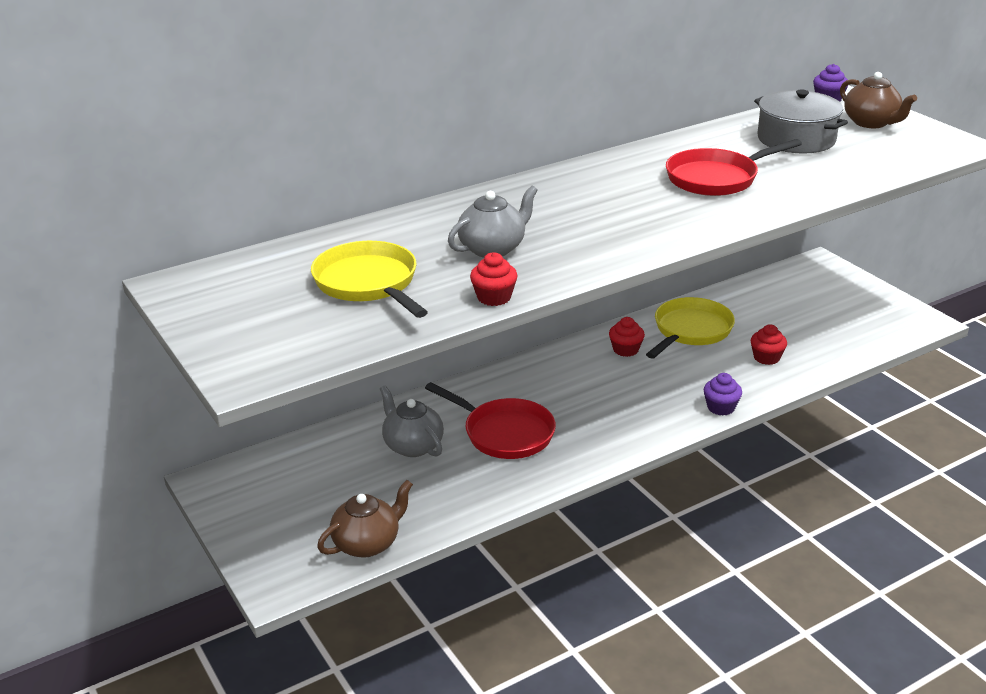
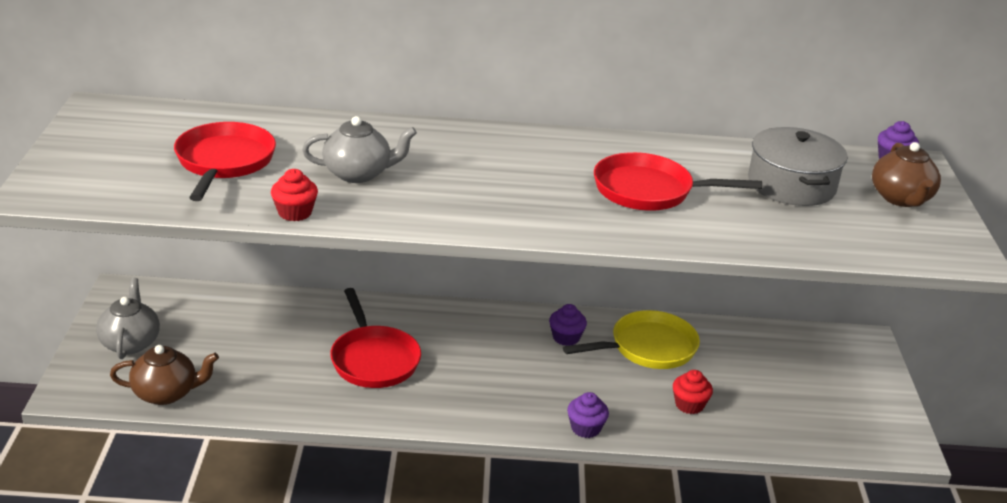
camera: 30 degrees right, 0 degrees up
yellow pan [311,241,428,318] -> red pan [174,122,276,201]
grey teapot [380,385,444,457] -> grey teapot moved to [96,278,160,359]
red cupcake [609,317,645,357] -> purple cupcake [549,304,587,346]

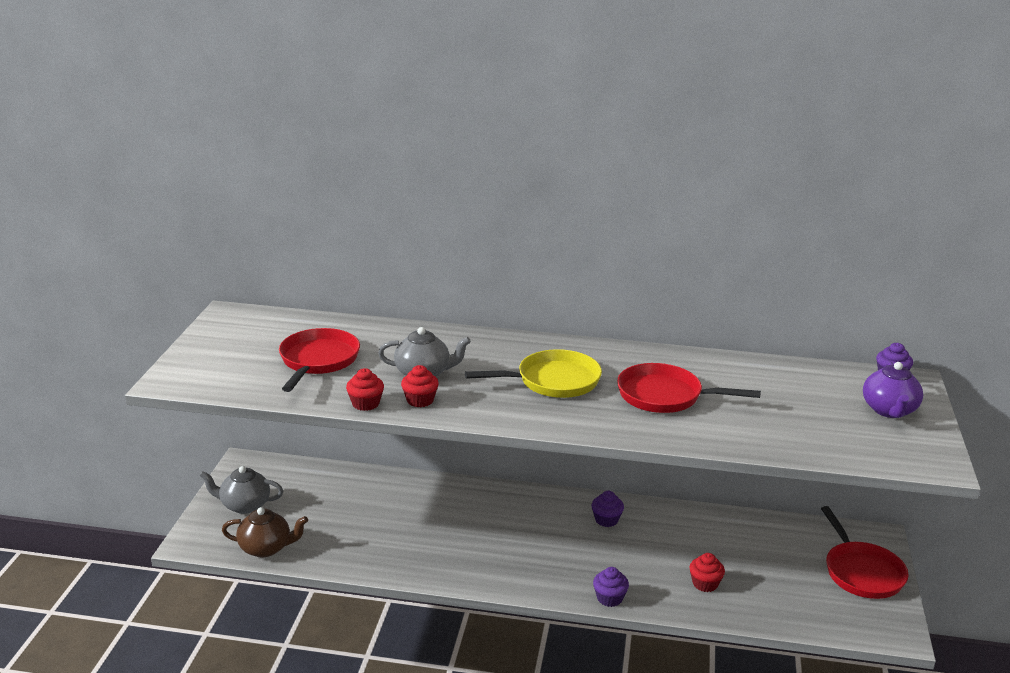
camera: 10 degrees right, 5 degrees down
grey teapot [96,278,160,359] -> grey teapot turned 90 degrees counterclockwise [200,466,283,514]
red pan [330,288,421,388] -> red pan moved to [821,506,909,599]
yellow pan [563,310,700,369] -> yellow pan moved to [465,349,602,398]
grey pot [748,127,847,206] -> none
brown teapot [872,142,941,207] -> purple teapot [863,361,923,418]
none -> red cupcake [401,365,439,407]

